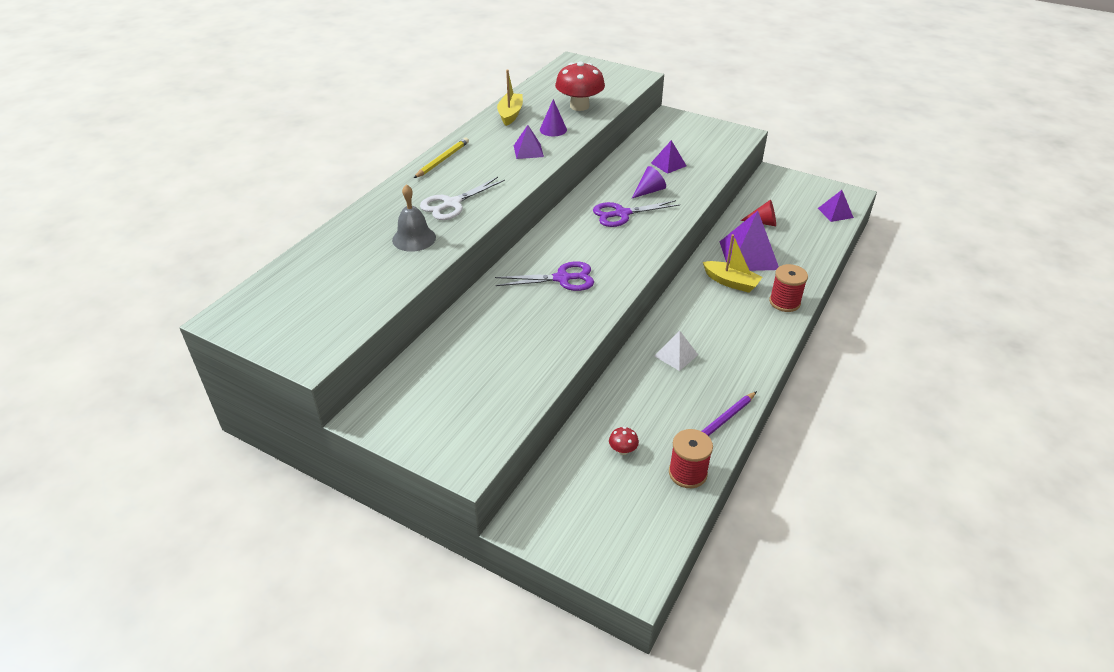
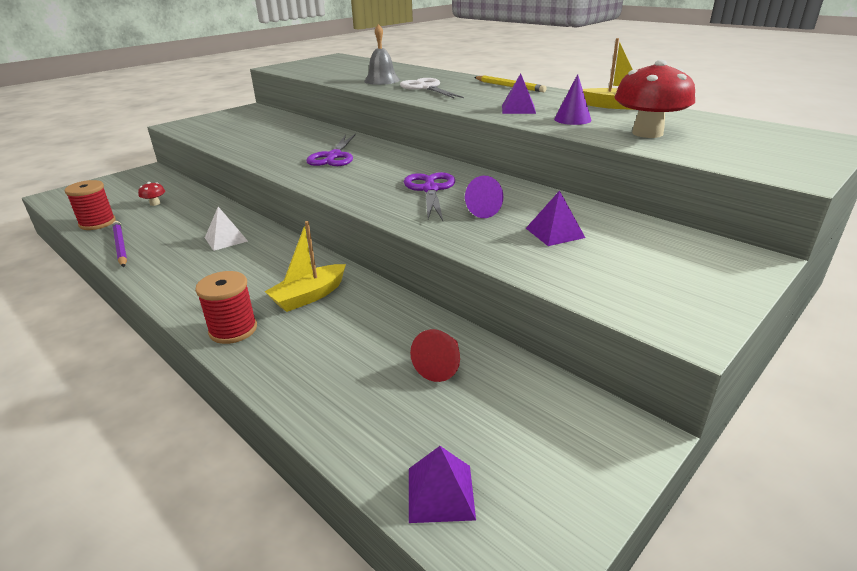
camera: 105 degrees right, 10 degrees down
purple pyramid [720,211,779,271] -> none

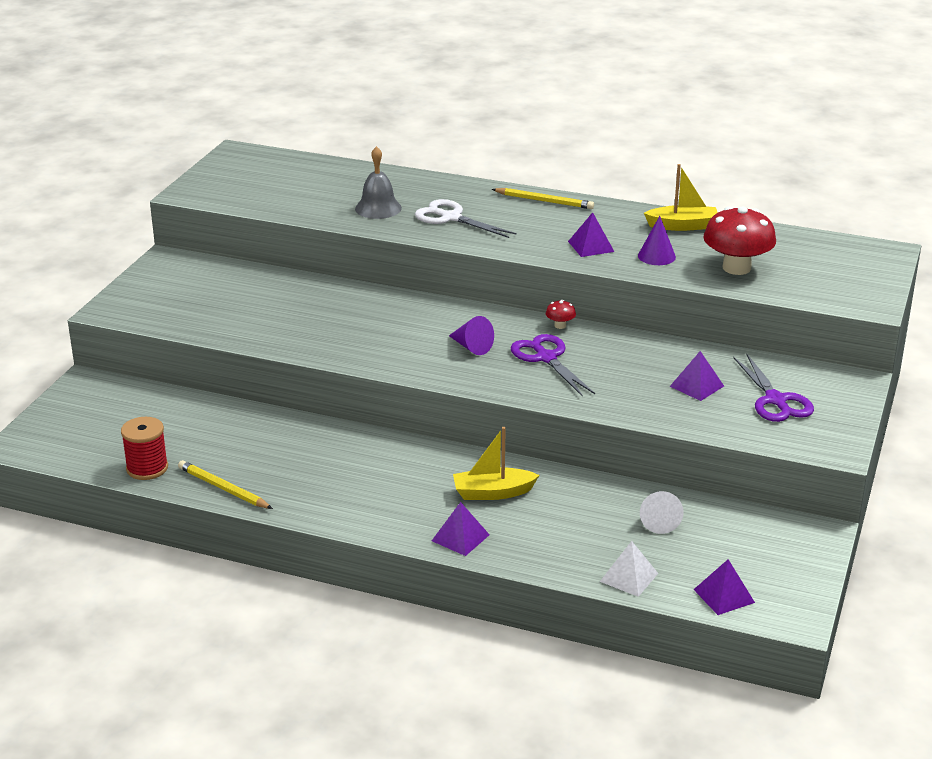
camera: 25 degrees left, 0 degrees up
purple pencil [112,221,127,267] -> yellow pencil [178,460,273,509]
red mushroom [138,182,165,206] -> red mushroom moved to [546,300,576,329]
red spool [195,271,257,344] -> purple pyramid [432,502,490,556]
white pyramid [205,207,248,251] -> white pyramid moved to [600,541,658,597]
yellow boat [265,221,346,312] -> yellow boat turned 60 degrees clockwise [453,427,539,500]
purple scissors [306,134,356,166] -> purple scissors moved to [734,354,814,422]
red cone [410,329,460,382] -> white cone [640,491,683,534]
purple cone [464,176,503,218] -> purple cone moved to [449,316,494,355]

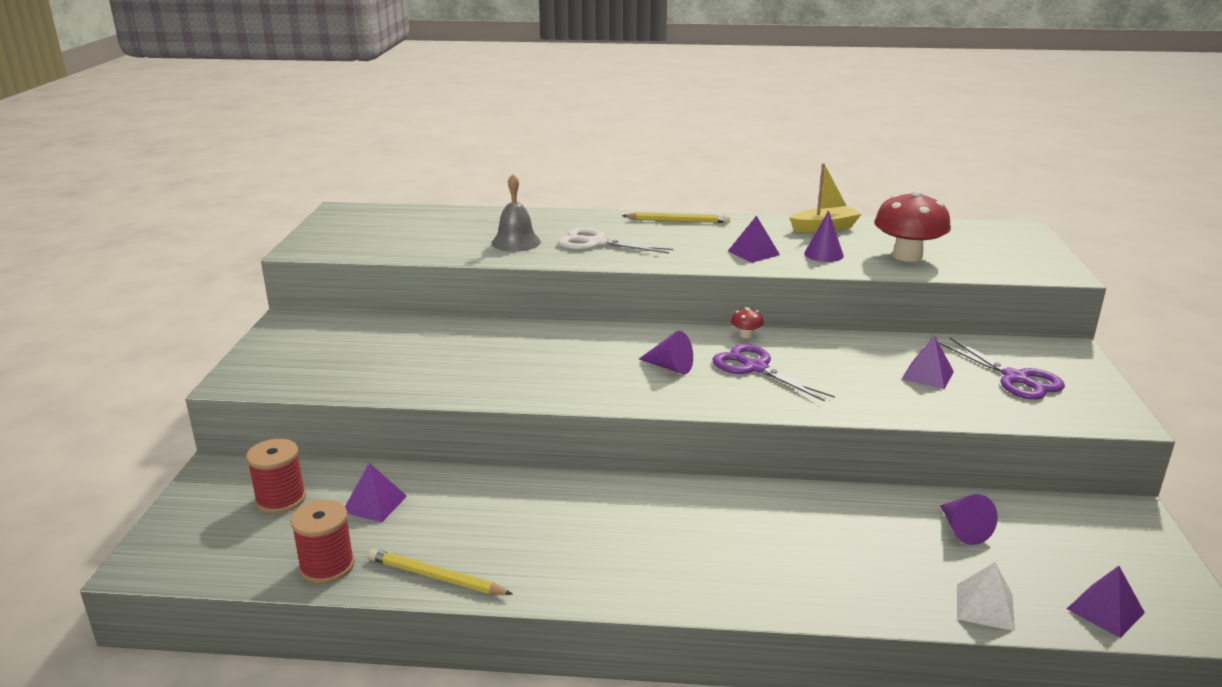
camera: 15 degrees left, 5 degrees down
purple pyramid [432,502,490,556] -> purple pyramid moved to [345,463,407,522]
yellow boat [453,427,539,500] -> none
white cone [640,491,683,534] -> purple cone [940,494,998,545]
none -> red spool [246,439,306,514]

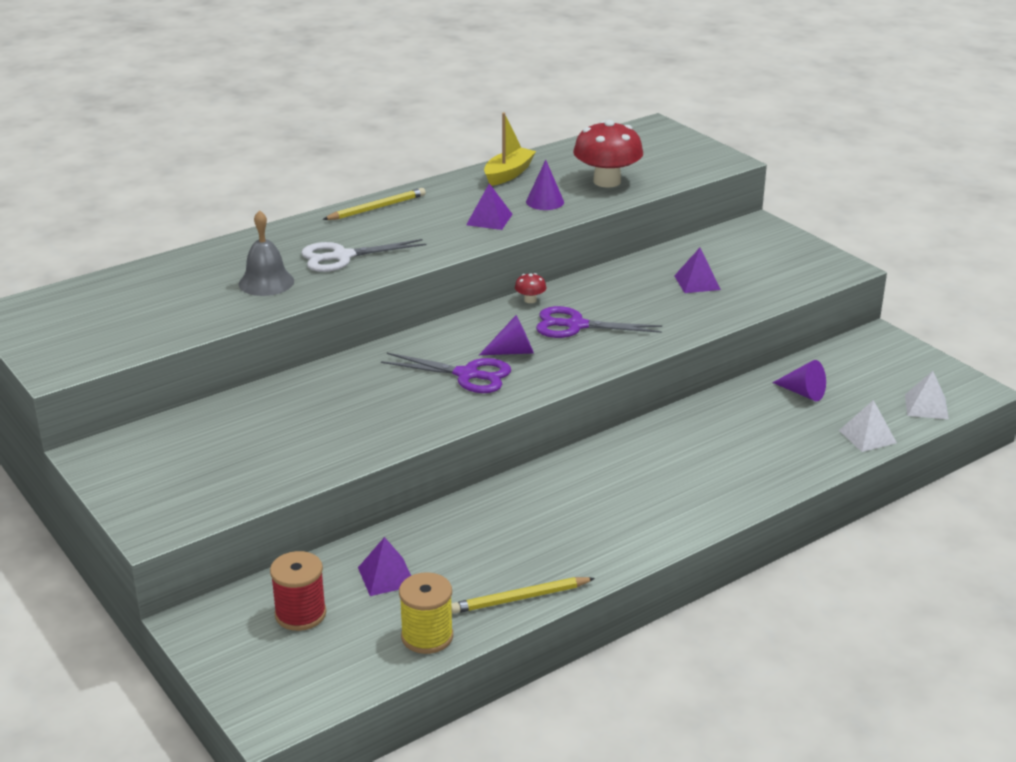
camera: 40 degrees left, 5 degrees up
red spool [290,500,355,584] -> yellow spool [399,572,453,654]
purple scissors [939,338,1065,400] -> purple scissors moved to [381,353,511,393]
purple pyramid [1067,566,1145,638] -> white pyramid [905,371,949,419]

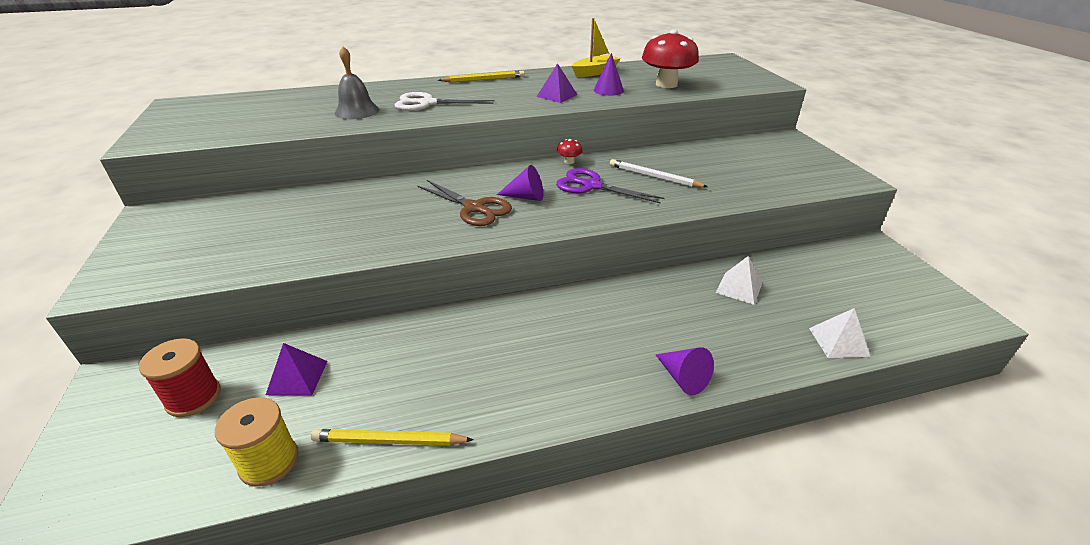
camera: 20 degrees right, 5 degrees up
purple scissors [381,353,511,393] -> brown scissors [417,180,512,226]
purple pyramid [674,248,721,293] -> none
purple cone [772,360,826,401] -> purple cone moved to [656,347,714,395]
white pyramid [905,371,949,419] -> white pyramid moved to [716,256,762,305]
none -> white pencil [610,159,708,188]

